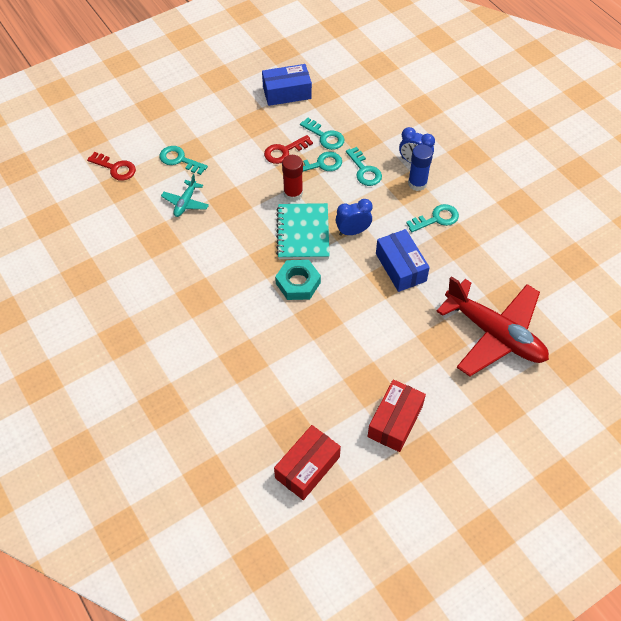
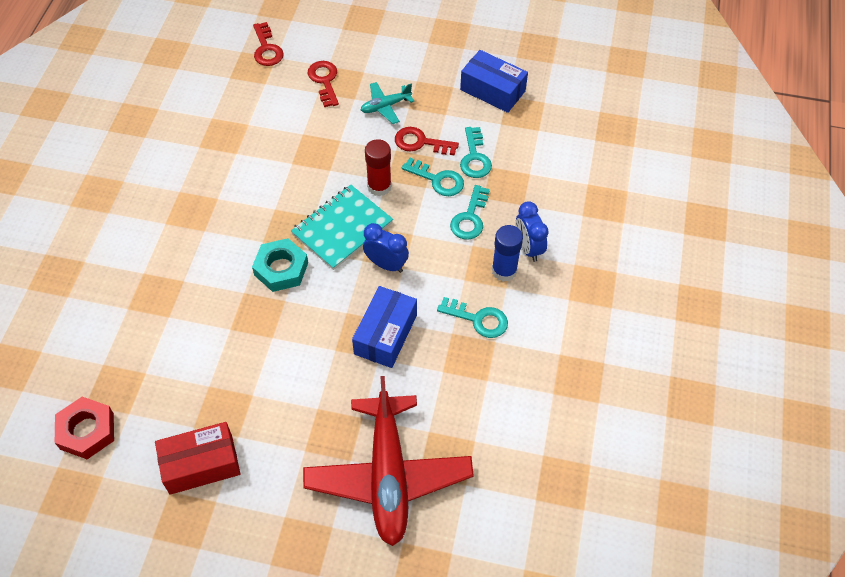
camera: 45 degrees right, 0 degrees up
turquoise key [160,146,208,175] -> red key [308,61,339,107]
turquoise plane [161,174,209,217] -> turquoise plane moved to [361,82,414,124]
red box [274,425,341,500] -> red nut [55,397,114,459]

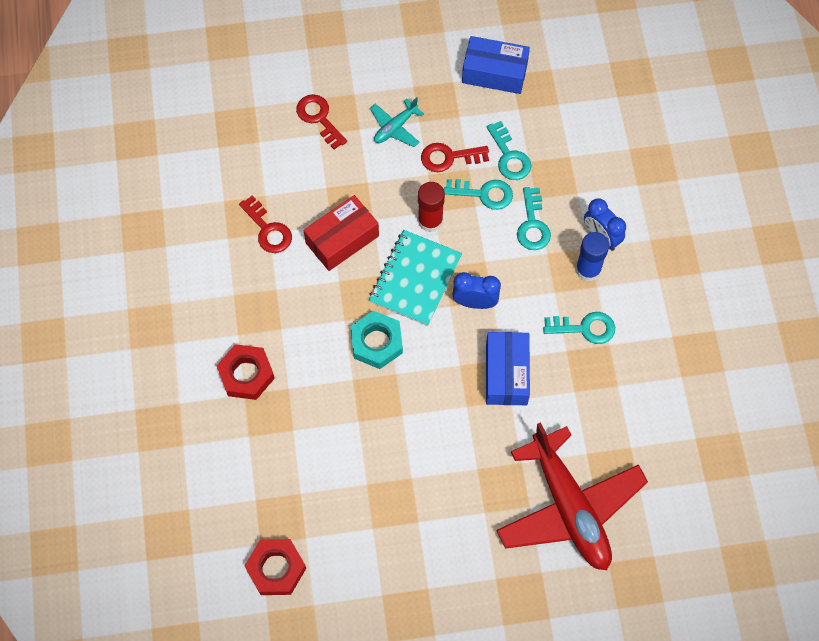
camera: 20 degrees left, 10 degrees up
red box [155,422,240,495] -> red box moved to [304,195,379,271]
red key [253,22,284,66] -> red key moved to [239,195,292,253]
none -> red nut [216,344,275,400]

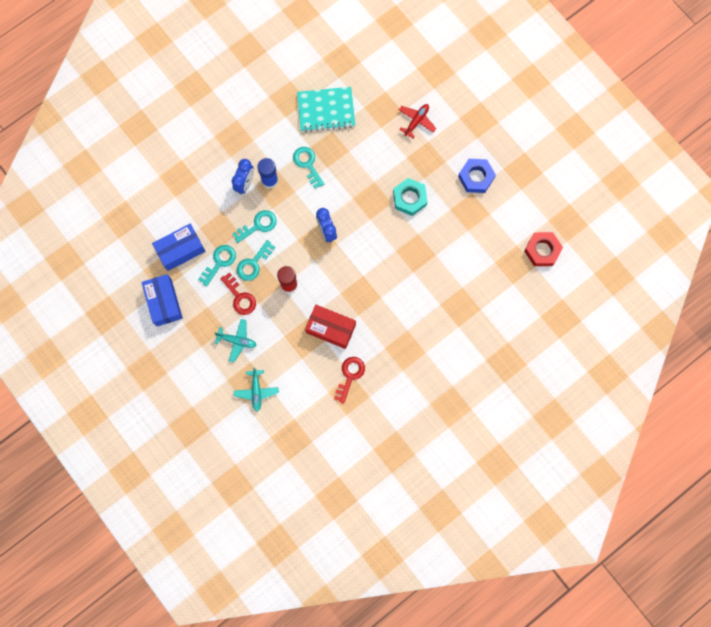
camera: 120 degrees left, 10 degrees up
red nut [216,344,275,400] -> none
red key [296,94,347,149] -> turquoise plane [234,367,279,412]
turquoise nut [350,311,403,369] -> turquoise nut moved to [393,178,427,216]
turquoise notebook [369,230,462,326] -> turquoise notebook moved to [297,87,355,132]
turquoise key [444,179,513,210] -> turquoise key turned 120 degrees counterclockwise [237,240,275,281]
blue box [486,332,530,405] -> blue box moved to [152,224,205,271]
red plane [496,422,648,570] -> red plane [399,104,436,138], size x0.44
none -> blue nut [458,159,496,193]

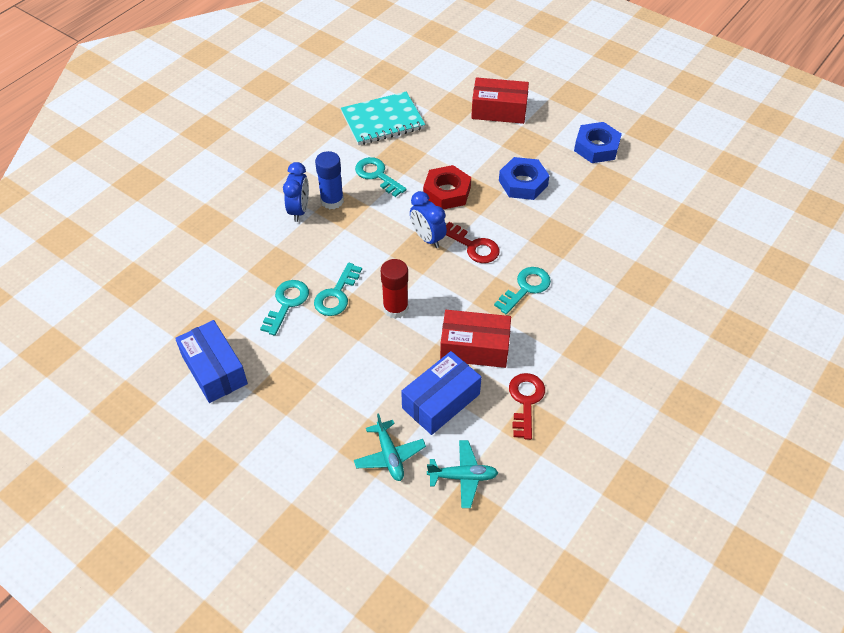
camera: 15 degrees left, 25 degrees down
blue box [152,224,205,271] -> blue box moved to [401,351,482,435]
turquoise plane [214,319,256,362] -> turquoise plane moved to [427,440,498,508]
red key [220,272,256,315] -> red key moved to [446,222,499,263]
turquoise key [232,210,277,243] -> turquoise key moved to [494,267,551,314]
turquoise nut [393,178,427,216] -> blue nut [499,157,549,200]
red plane [399,104,436,138] -> red box [471,78,529,124]
red nut [524,232,563,266] -> red nut moved to [423,165,471,210]

